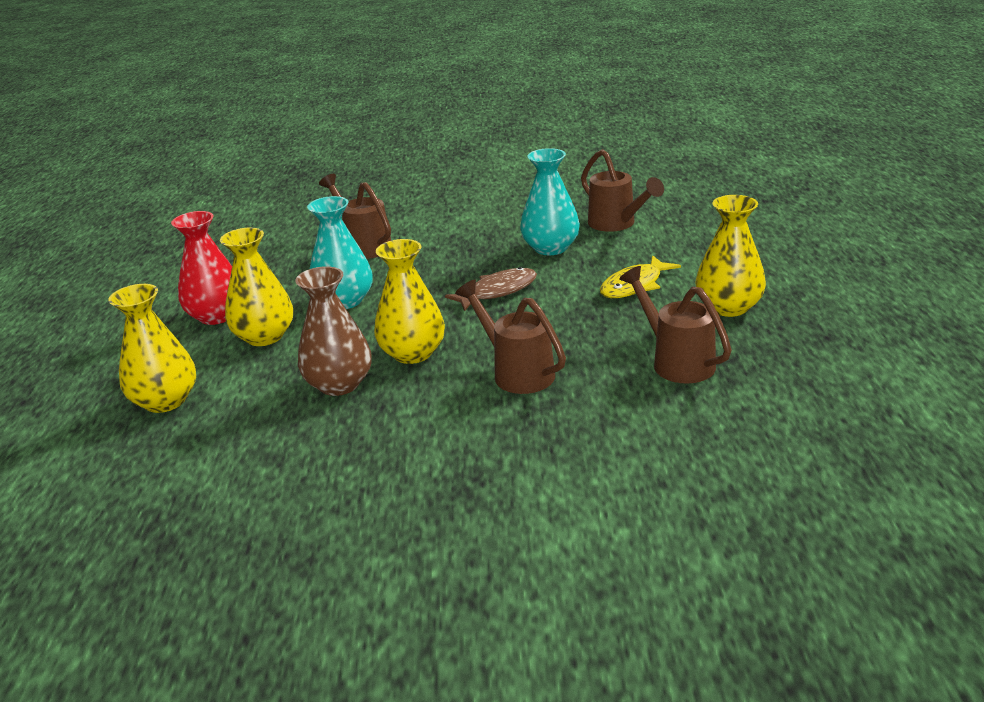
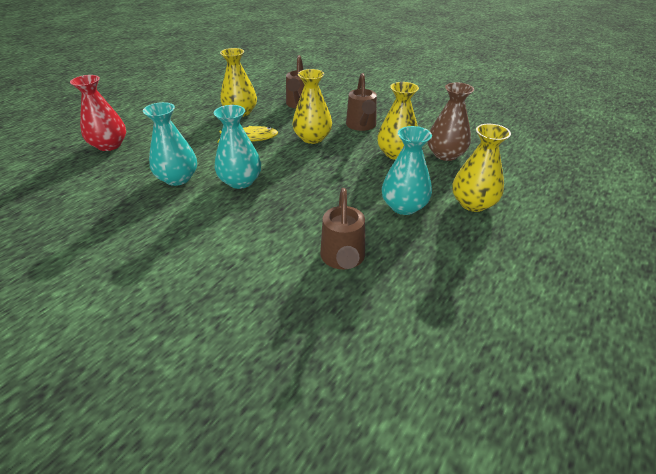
camera: 145 degrees left, 10 degrees up
yellow vase [108,284,196,413] -> yellow vase moved to [292,69,332,144]
red vase [171,211,232,325] -> red vase moved to [70,75,126,151]
brown fish [445,267,537,311] -> none
brown watering can [581,149,664,232] -> turquoise vase [143,102,197,186]

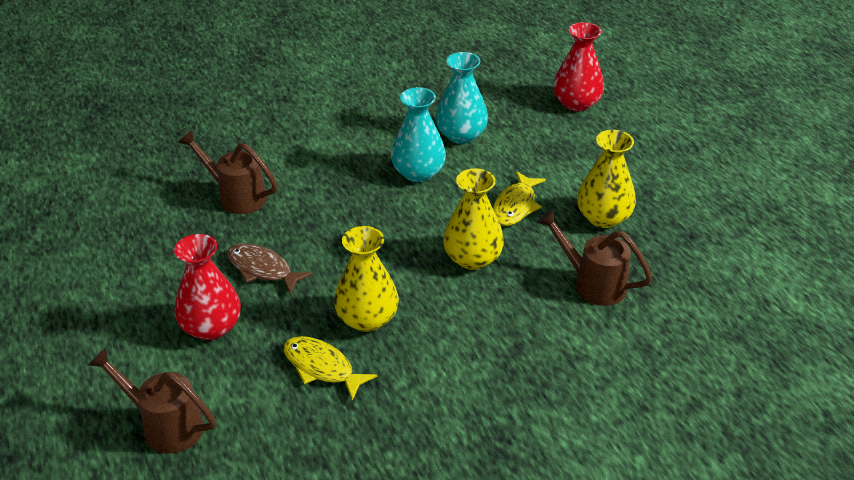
camera: 120 degrees right, 0 degrees up
brown watering can [346,73,377,131] -> brown watering can moved to [88,347,216,453]
turquoise vase [382,126,432,215] -> brown fish [227,243,312,295]
brown vase [428,83,474,161] -> yellow fish [284,336,377,401]
yellow vase [452,124,511,212] -> red vase [174,234,241,340]

